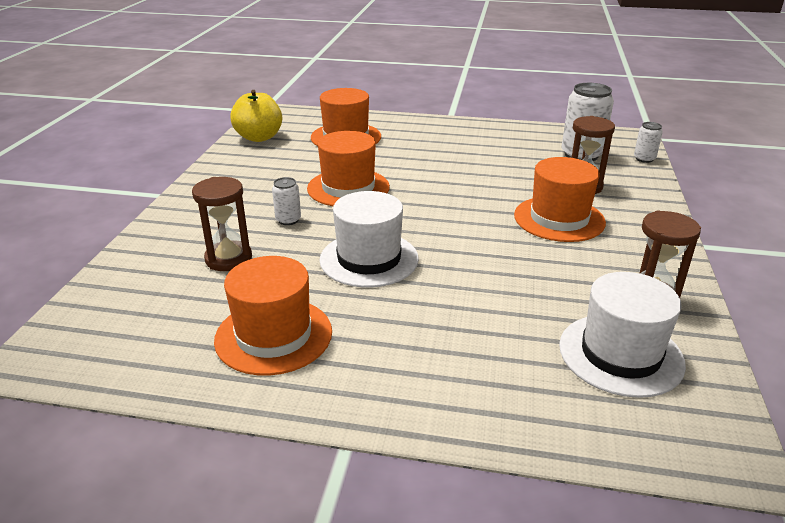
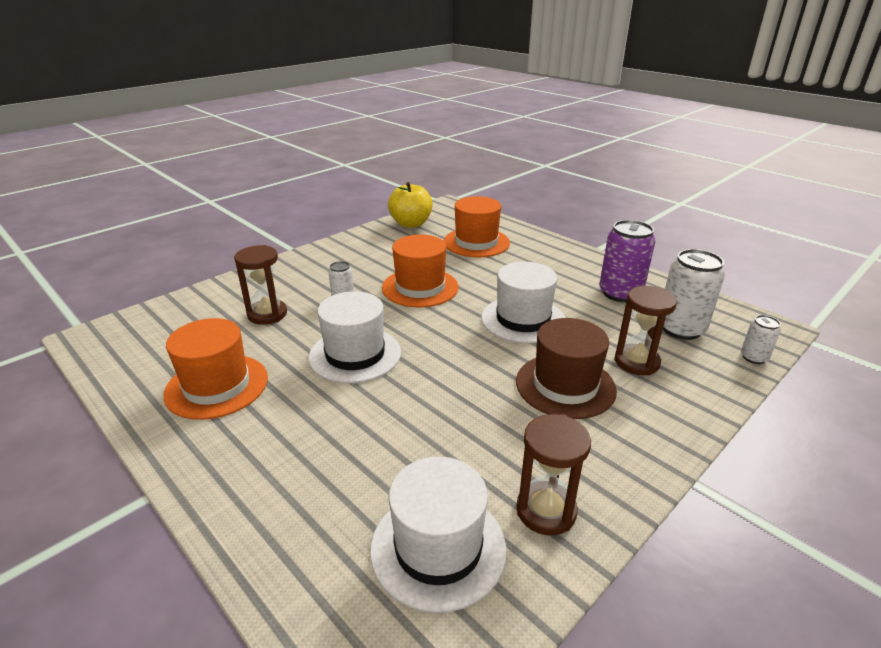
camera: 35 degrees right, 0 degrees up
orange hat [514,157,606,242] -> brown hat [516,318,617,419]
none -> white hat [481,262,565,343]
none -> purple can [599,220,655,302]

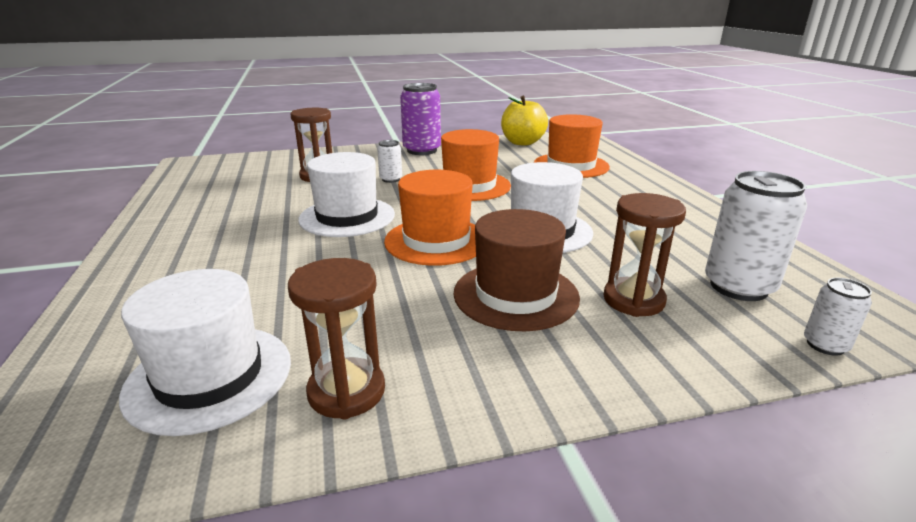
camera: 30 degrees right, 5 degrees down
orange hat [163,318,268,420] -> orange hat moved to [384,170,476,266]
purple can [599,220,655,302] -> purple can moved to [400,83,441,155]

